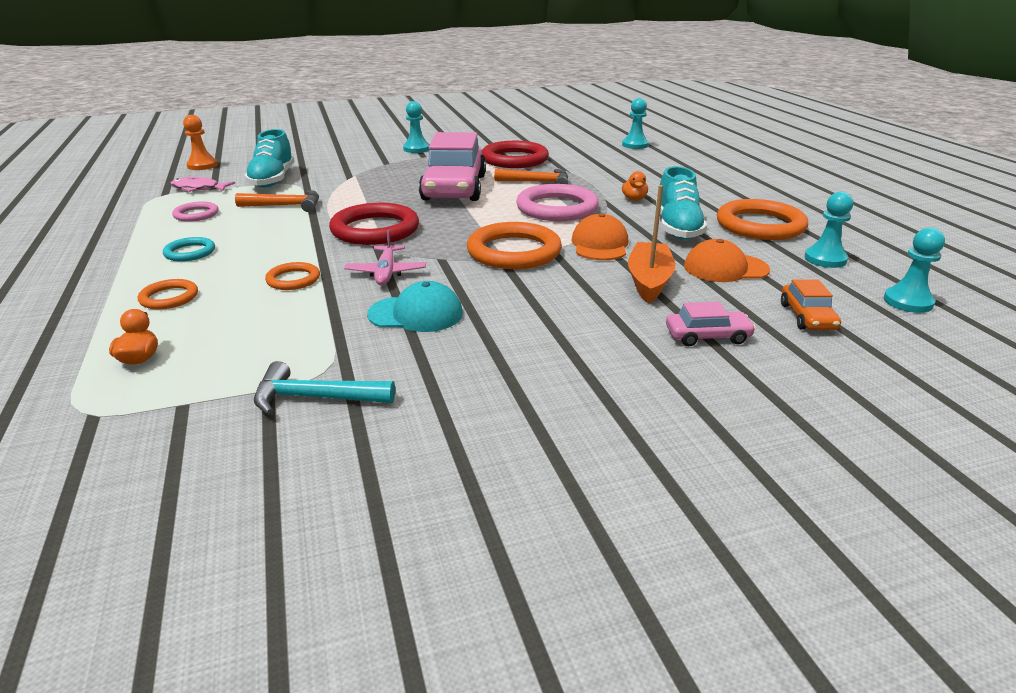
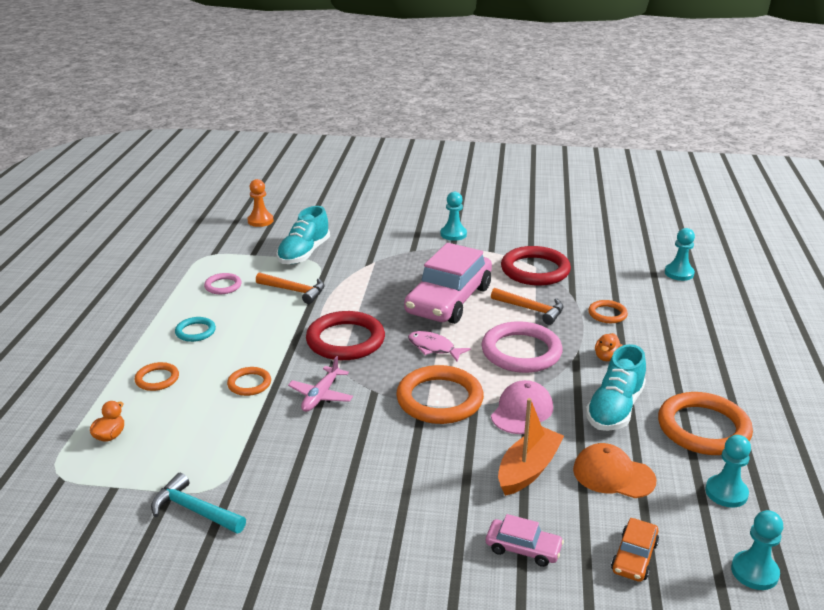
camera: 25 degrees right, 0 degrees up
pink fish [170,177,235,192] -> pink fish moved to [408,331,471,362]
turquoise cap [367,281,463,332] -> none
orange cap [571,213,628,260] -> pink cap [491,380,553,434]
none -> orange ring [588,300,628,323]

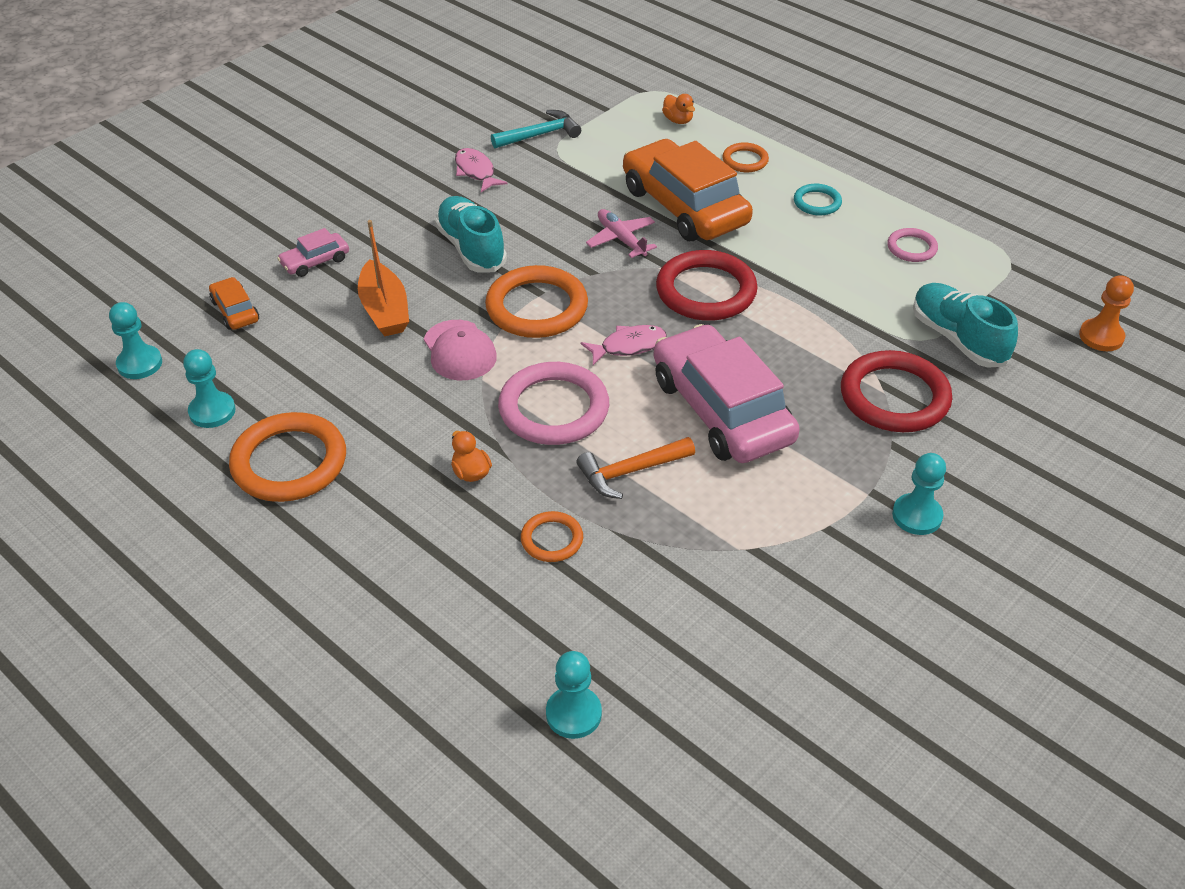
camera: 125 degrees right, 15 degrees up
orange ring [227,367,271,396] -> orange car [623,139,753,241]
orange hammer [256,272,325,304] -> none
red ring [501,246,571,286] -> red ring moved to [841,350,952,432]
orange cap [573,443,657,498] -> none
turquoise shoe [586,344,646,431] -> turquoise shoe moved to [435,196,507,272]
none -> pink fish [455,148,507,192]

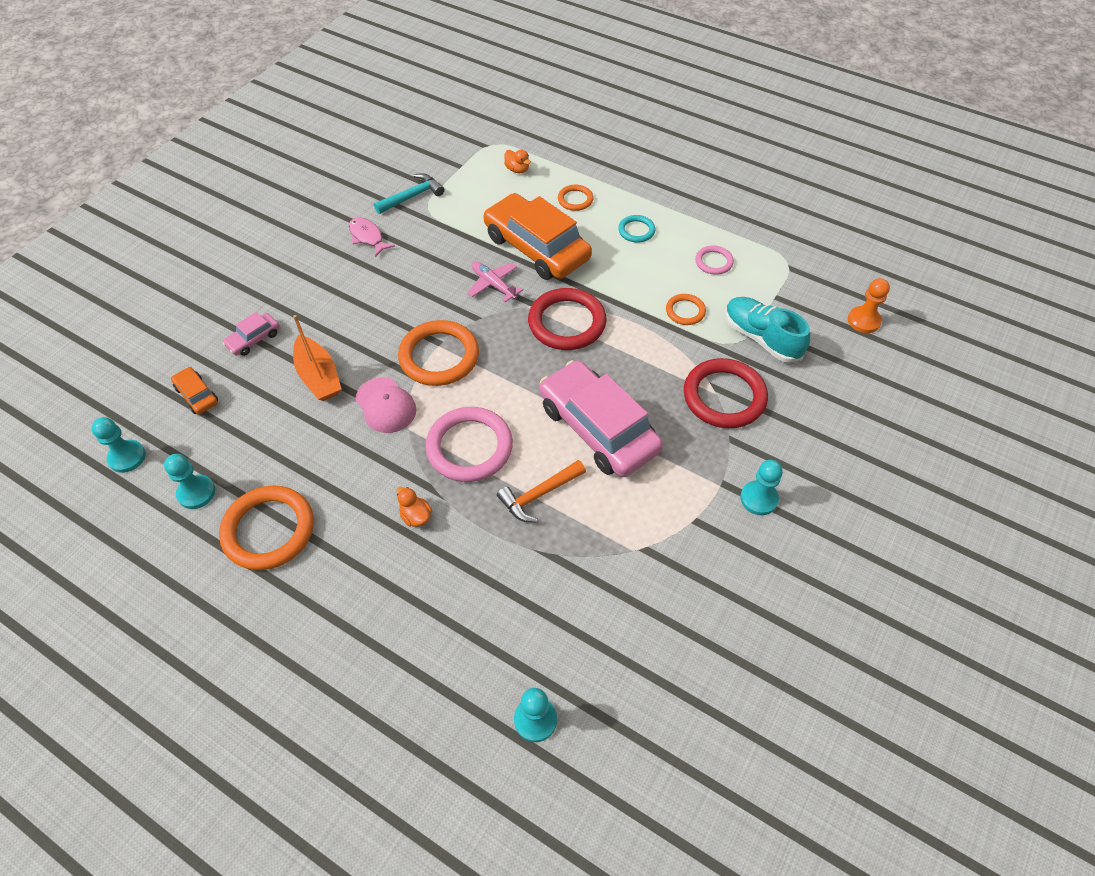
camera: 10 degrees left, 10 degrees up
turquoise shoe [435,196,507,272] -> none
orange ring [521,511,583,562] -> orange ring moved to [666,294,706,325]
pink fish [581,325,667,365] -> none

